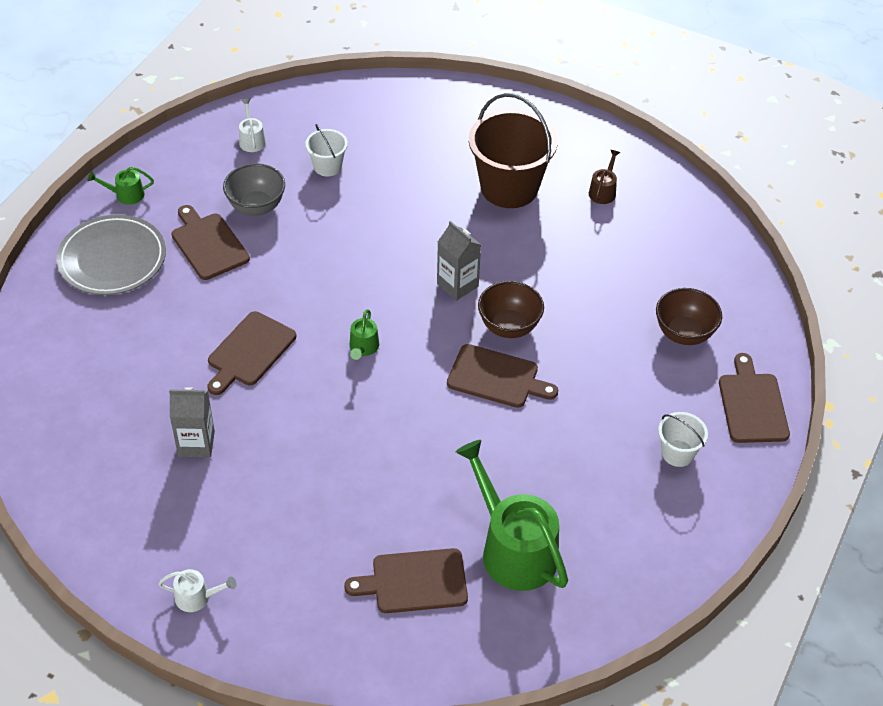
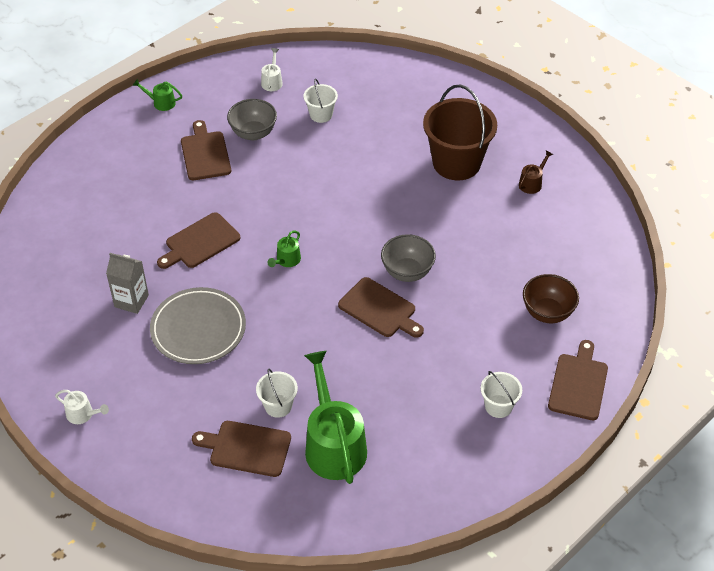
camera: 20 degrees right, 0 degrees up
grey plate [56,215,166,295] -> grey plate moved to [150,287,246,364]
grey carton [437,221,481,301] -> none
brown bowl [478,281,544,338] -> grey bowl [381,234,436,282]
none -> white bucket [256,369,298,418]

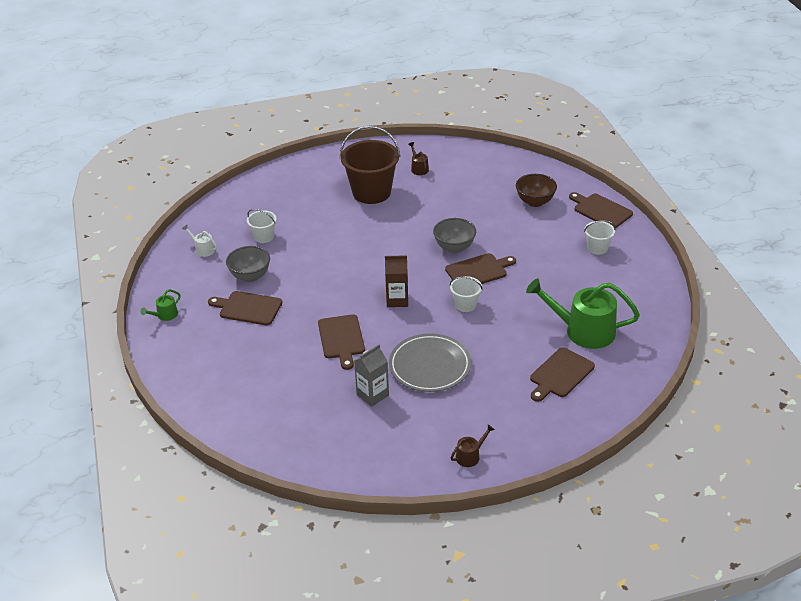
camera: 60 degrees left, 10 degrees down
white watering can [55,390,109,424] -> brown watering can [450,425,495,467]
white bucket [256,369,298,418] -> white bucket moved to [450,276,483,312]
green watering can [267,231,301,267] -> brown carton [385,255,408,307]

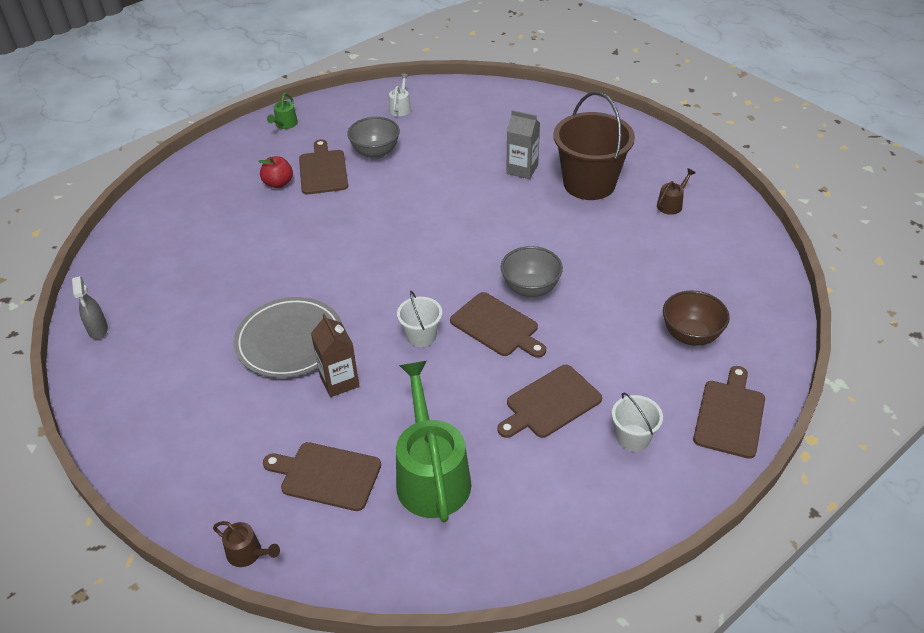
camera: 65 degrees right, 5 degrees up
green watering can [141,289,180,321] -> green watering can turned 90 degrees counterclockwise [267,93,298,129]
white bucket [247,209,277,243] -> none
brown cutting board [318,314,365,370] -> brown cutting board moved to [497,365,602,438]
grey carton [354,344,389,407] -> grey carton moved to [506,110,540,179]
brown carton [385,255,408,307] -> brown carton moved to [311,314,359,397]
brown watering can [450,425,495,467] -> brown watering can moved to [213,521,280,567]
none -> grey spray bottle [72,276,108,340]
none -> red apple [258,156,293,188]

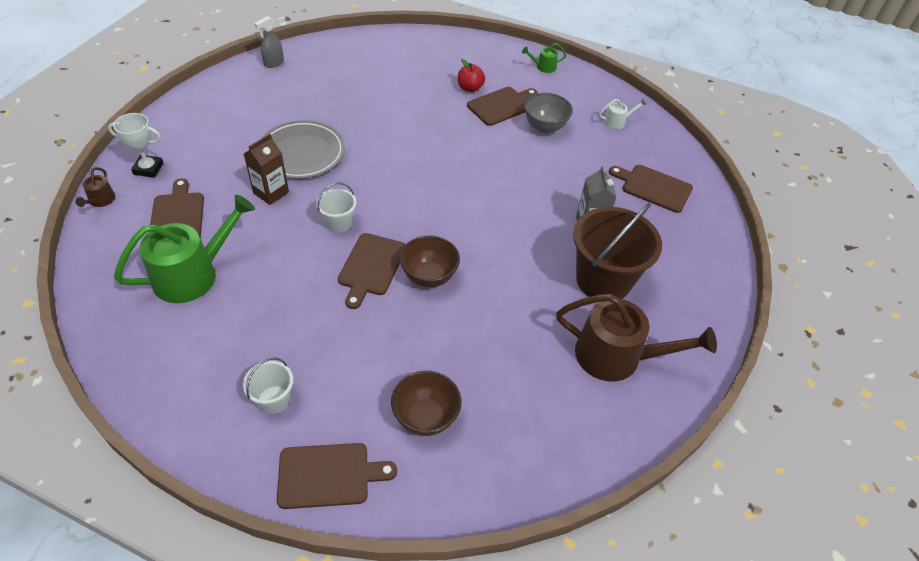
camera: 60 degrees right, 5 degrees up
brown cutting board [497,365,602,438] -> brown cutting board moved to [609,165,693,213]
grey bowl [501,246,563,298] -> brown bowl [400,236,460,287]
brown watering can [657,168,695,215] -> brown watering can [556,294,717,381], size x2.27
none -> white trophy [108,113,163,178]

